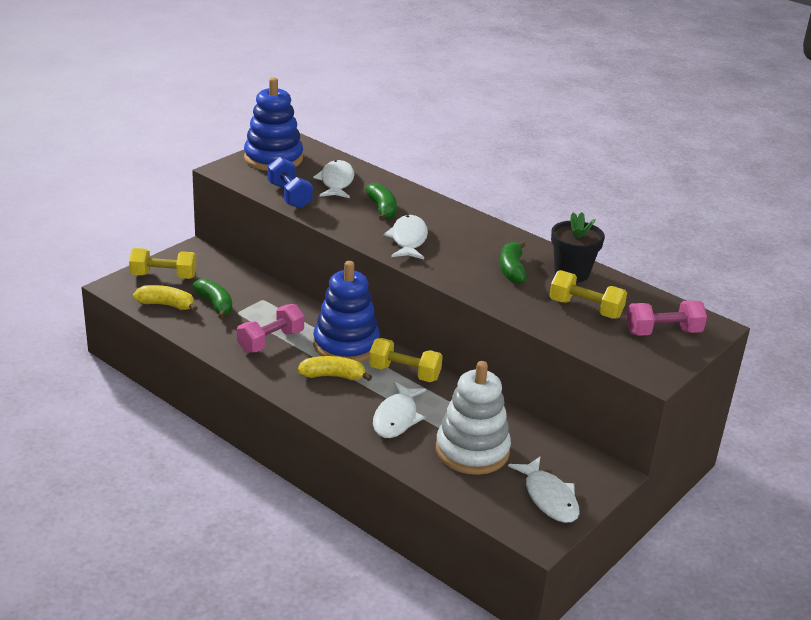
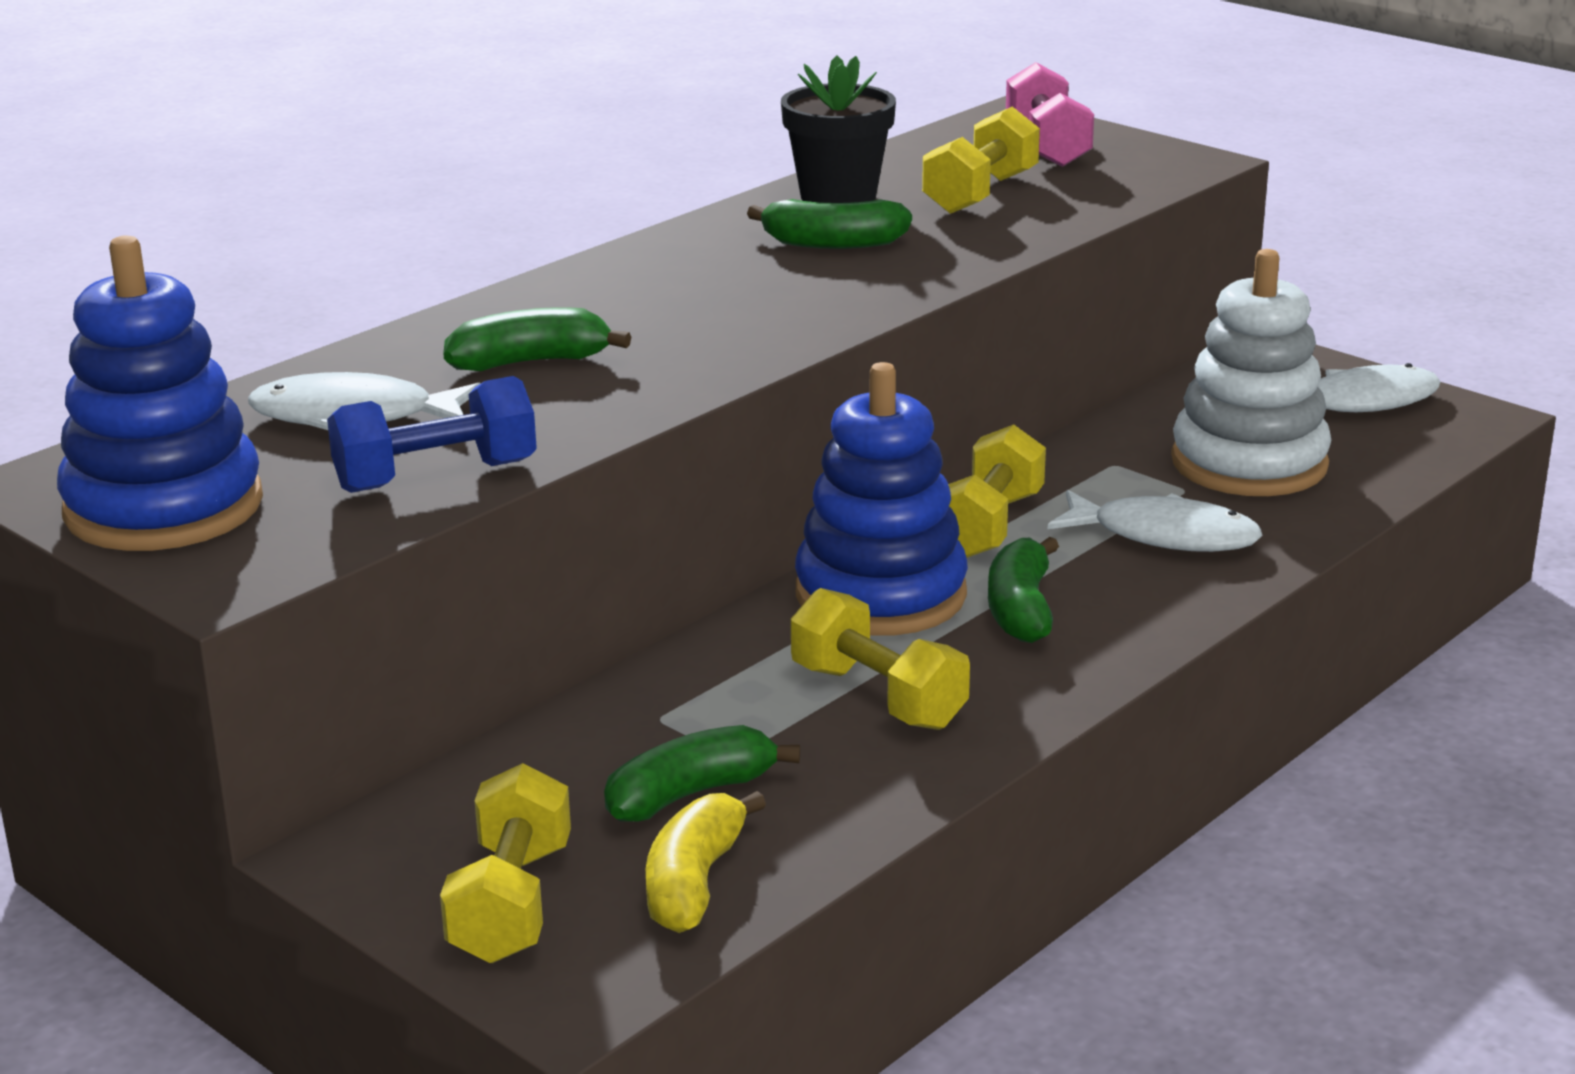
camera: 85 degrees left, 5 degrees down
pink dumbbell [237,304,304,353] -> yellow dumbbell [791,588,970,730]
yellow banana [298,356,372,381] -> green banana [988,537,1059,643]
white fish [384,215,428,259] -> none

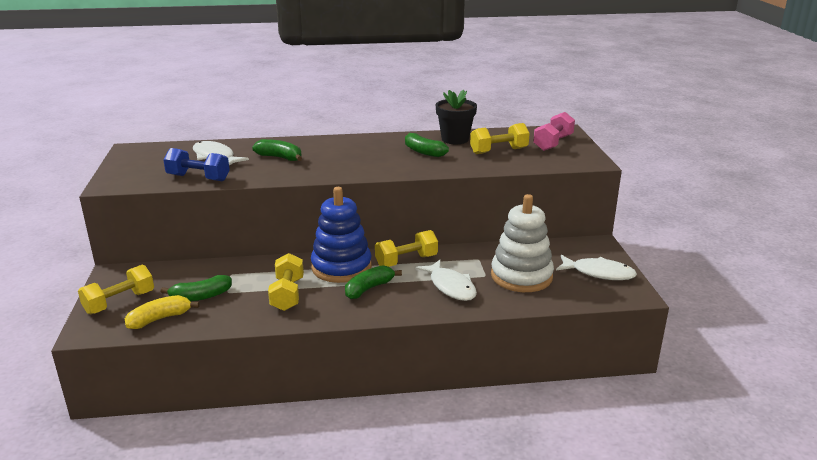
camera: 40 degrees right, 0 degrees up
blue stacking toy [57,235,263,551] -> none
green banana [604,725,800,822] -> green banana turned 150 degrees clockwise [160,275,232,301]

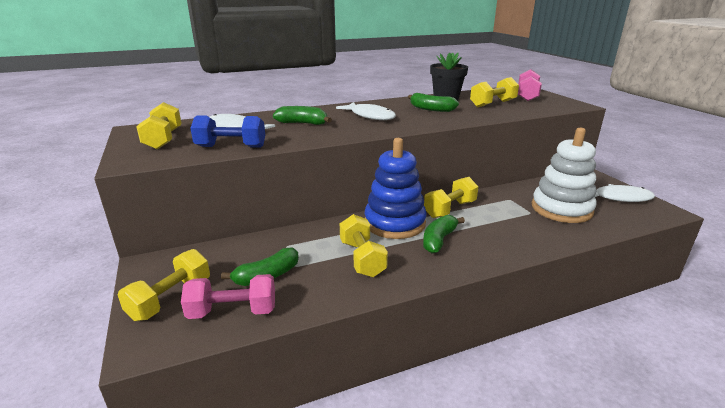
camera: 15 degrees left, 0 degrees up
yellow banana [125,295,199,329] -> pink dumbbell [181,274,275,319]
white fish [416,260,477,301] -> white fish moved to [336,102,396,120]
none -> yellow dumbbell [136,102,182,150]

